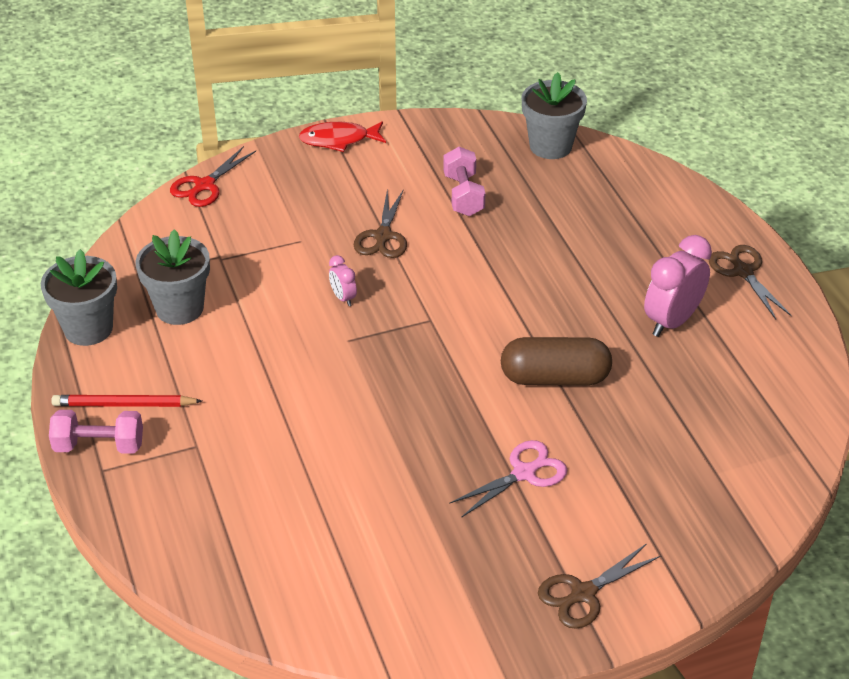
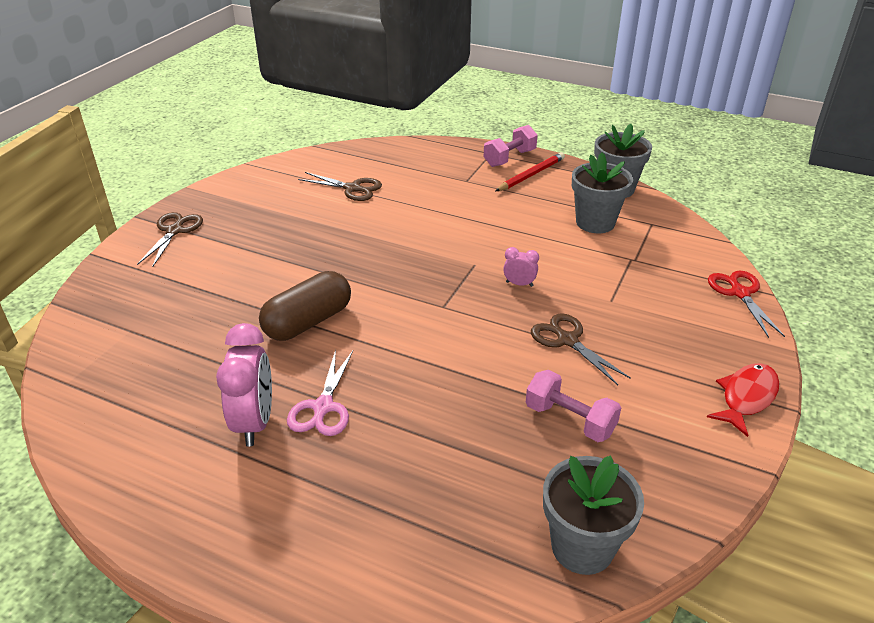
camera: 135 degrees right, 5 degrees down
pink scissors [449,440,567,518] -> pink scissors moved to [287,350,353,436]
brown scissors [709,245,792,319] -> brown scissors moved to [298,172,382,201]

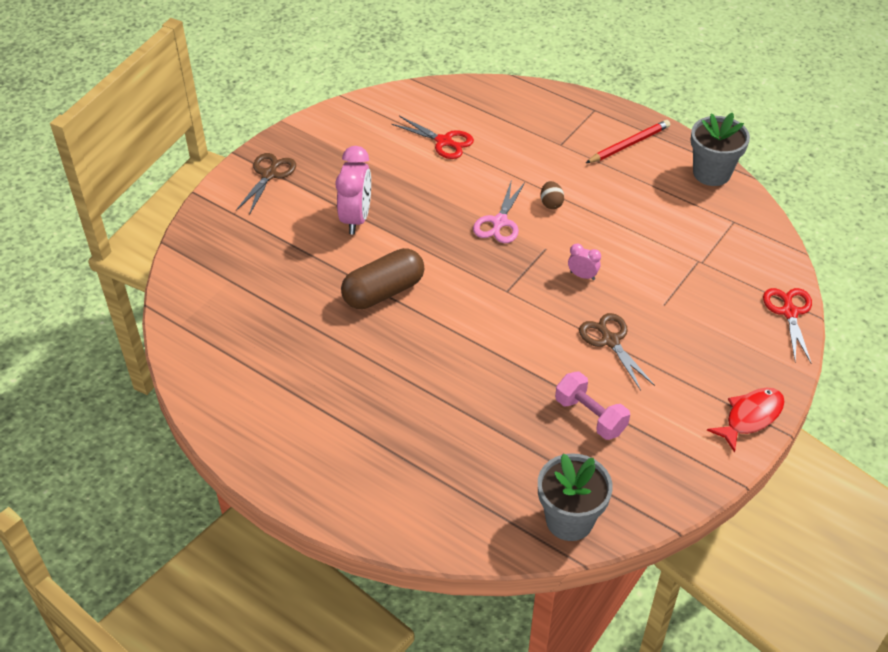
camera: 10 degrees right, 10 degrees up
pink clock [216,323,272,446] -> pink clock moved to [335,146,371,234]
pink scissors [287,350,353,436] -> pink scissors moved to [473,179,525,243]
brown scissors [298,172,382,201] -> red scissors [392,116,474,159]
pink dumbbell [484,125,538,167] -> none
grey flower pot [572,152,633,233] -> none
none -> brown egg [541,181,564,209]

